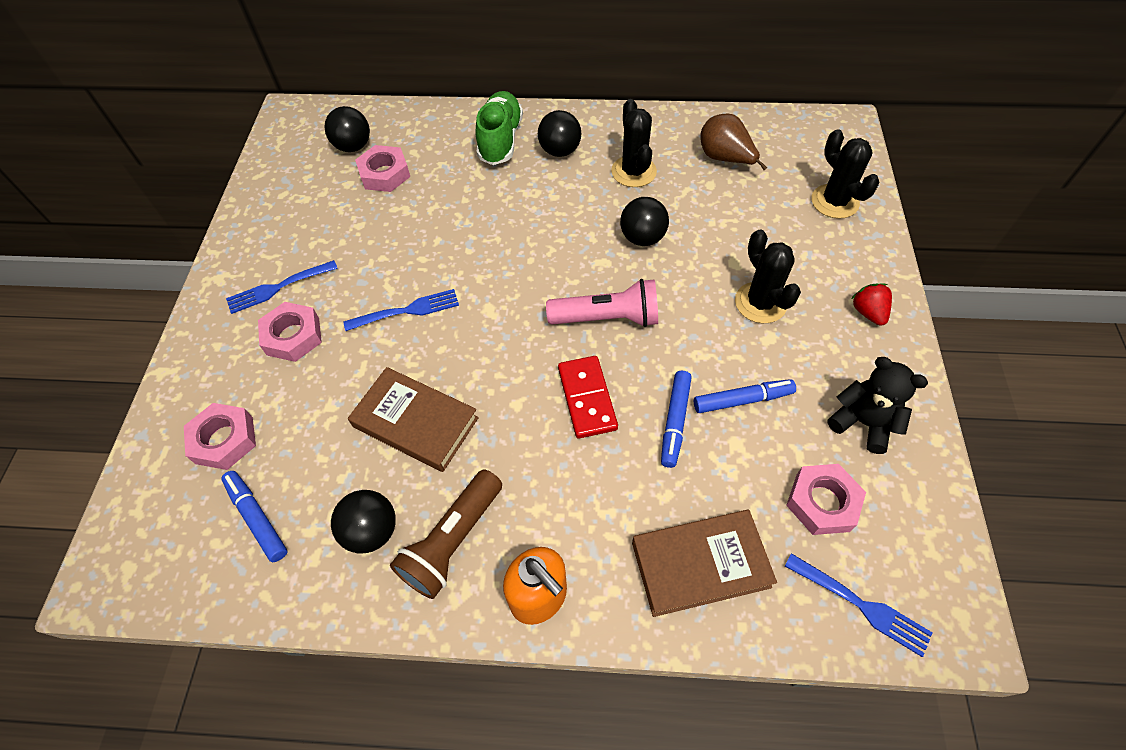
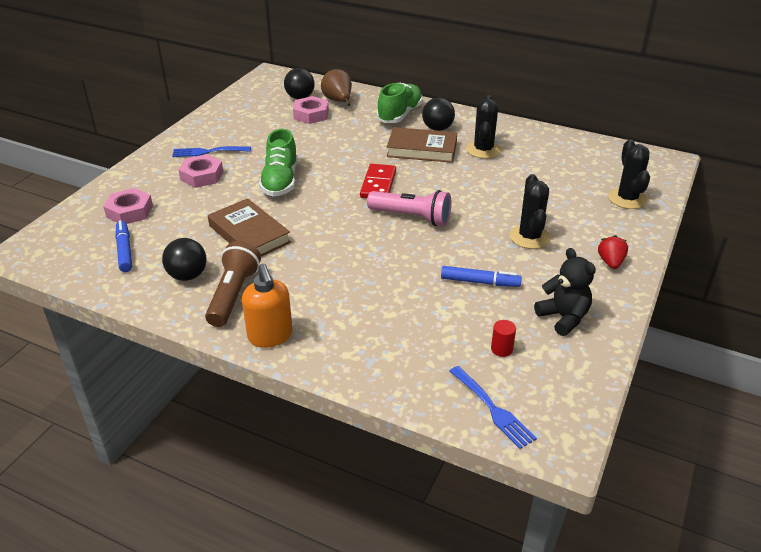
camera: 20 degrees right, 20 degrees down
blue fork [344,289,459,331] -> green shoe [259,129,298,197]
brown flashlight [390,469,502,599] -> brown flashlight turned 135 degrees clockwise [205,241,261,327]
red domino [558,356,618,438] -> red domino moved to [360,164,396,198]
black ball [620,197,669,246] -> none
brown book [632,510,777,617] -> brown book moved to [387,127,457,163]
blue marker [661,371,692,468] -> none
brown pear [700,114,767,170] -> brown pear moved to [321,69,352,106]
pink nut [786,464,866,535] -> red cylinder [491,320,516,357]

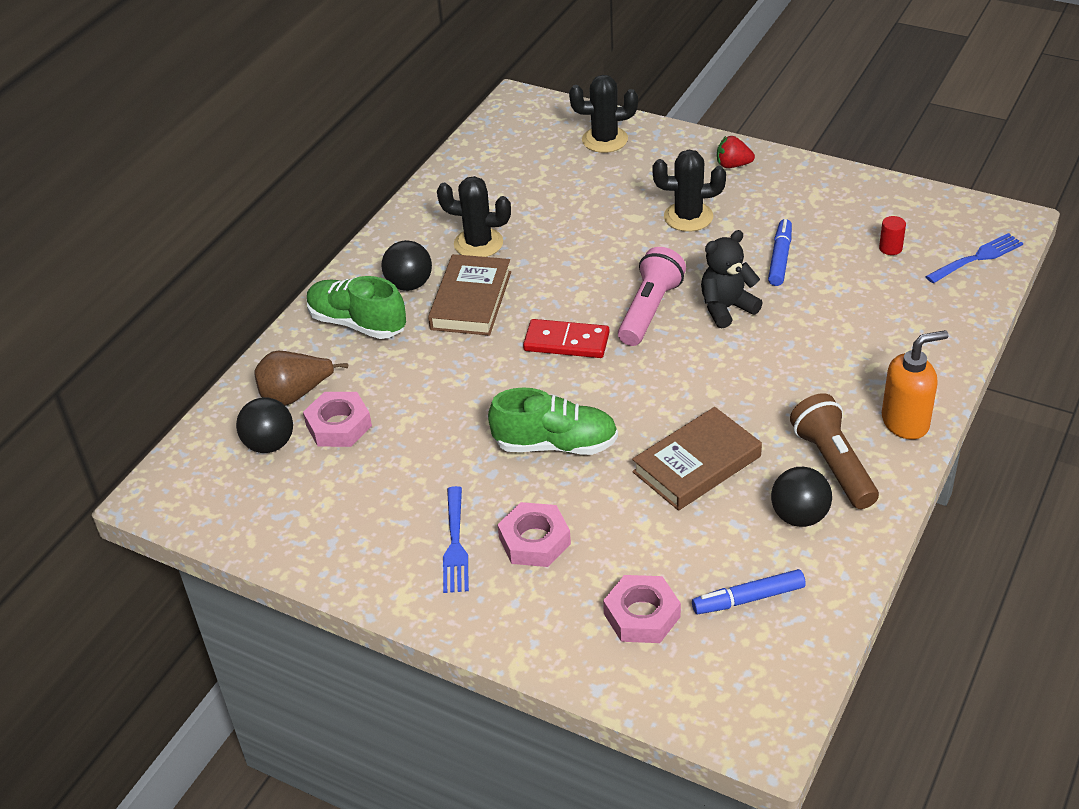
camera: 85 degrees left, 5 degrees up
brown flashlight [205,241,261,327] -> brown flashlight turned 60 degrees clockwise [790,393,879,509]
black teddy bear [534,248,596,336] -> black teddy bear moved to [701,230,763,329]

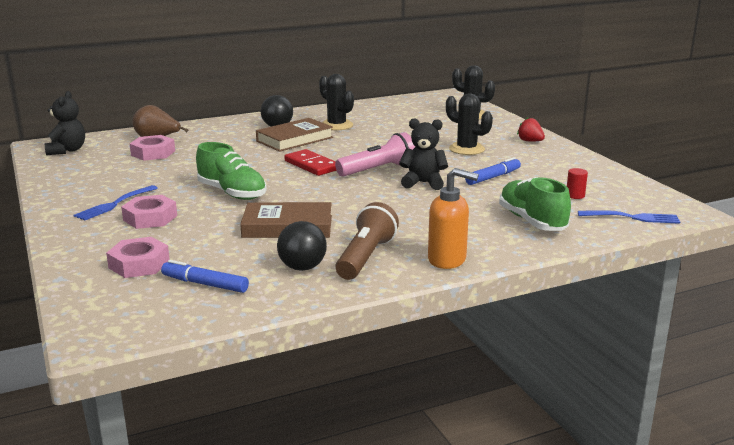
camera: 35 degrees right, 20 degrees down
black ball [236,397,293,453] -> none
green shoe [307,276,406,339] -> green shoe moved to [499,177,571,231]
none -> black teddy bear [45,91,85,155]

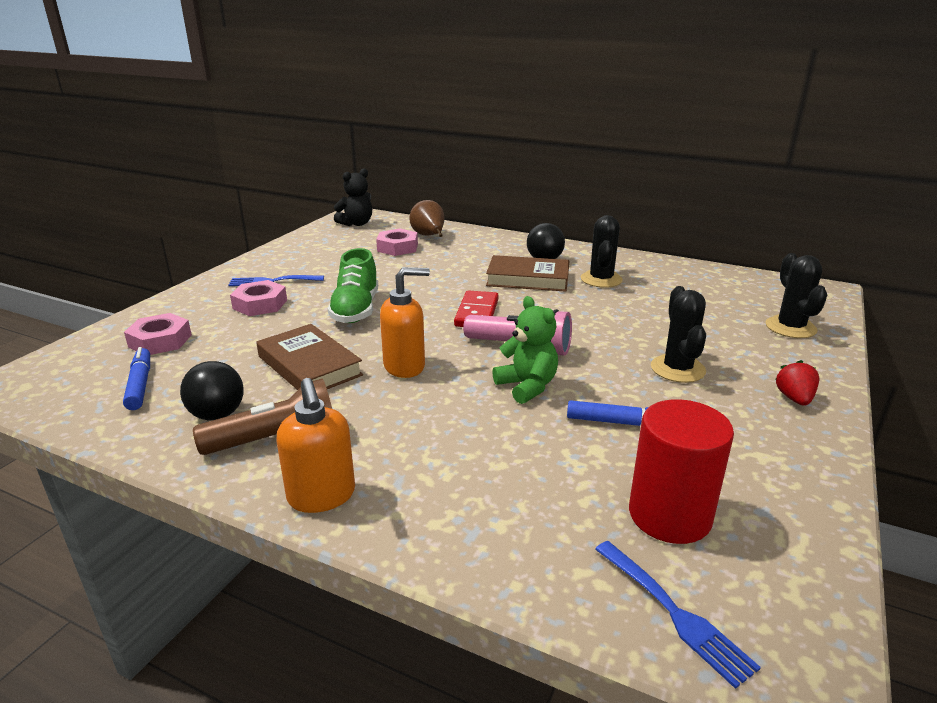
camera: 50 degrees right, 5 degrees up
black teddy bear [399,118,448,190] -> green teddy bear [492,296,558,404]
green shoe [499,177,571,231] -> none
red cylinder [567,168,588,199] -> red cylinder [629,399,734,544], size x2.45
none -> orange soap dispenser [380,267,430,378]

